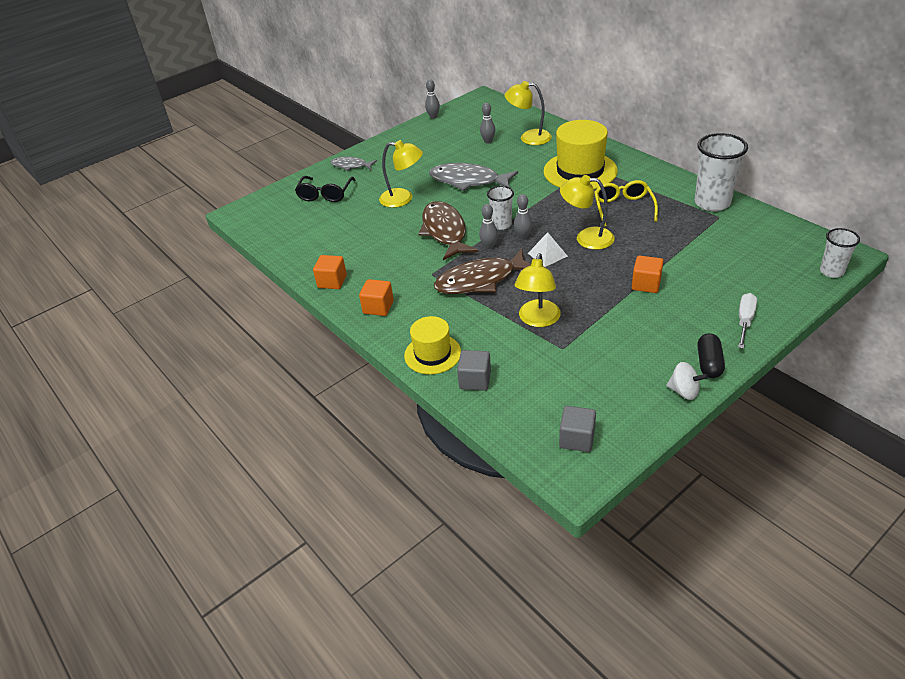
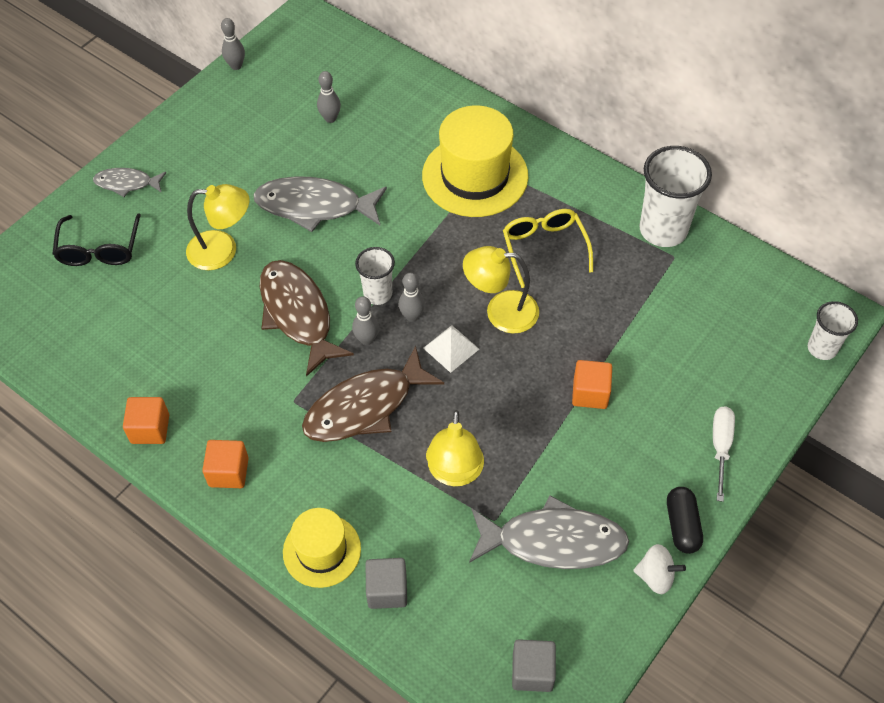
camera: 15 degrees left, 15 degrees up
yellow lamp [505,81,552,145] -> none
none -> grey fish [469,495,629,569]

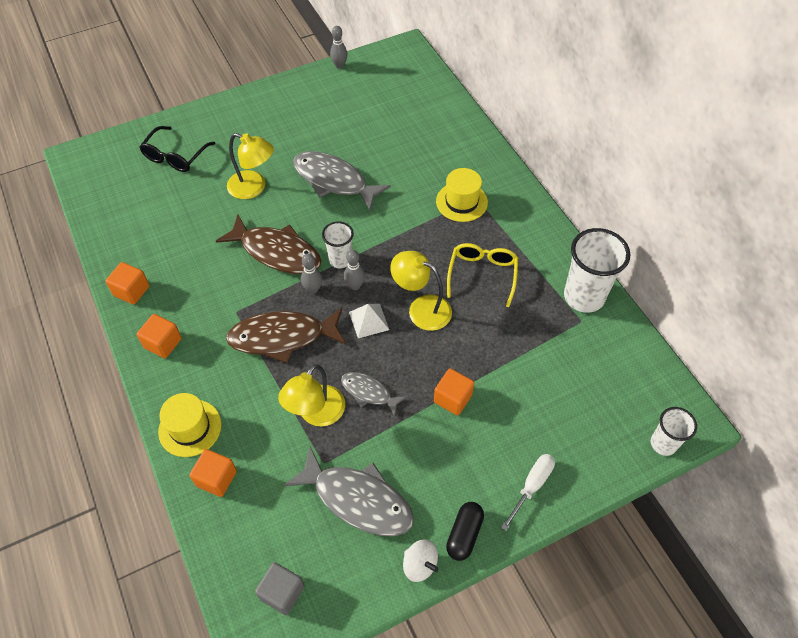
camera: 25 degrees right, 0 degrees up
grey fish [93,168,166,197] -> grey fish moved to [341,372,407,416]
brown fish [260,260,354,377] -> brown fish turned 120 degrees clockwise [216,214,321,274]
grey bowling pin [317,71,341,123] -> none
grey cube [366,558,407,609] -> orange cube [189,449,237,497]
yellow hat [422,105,528,217] -> yellow hat [436,168,488,222], size x0.60

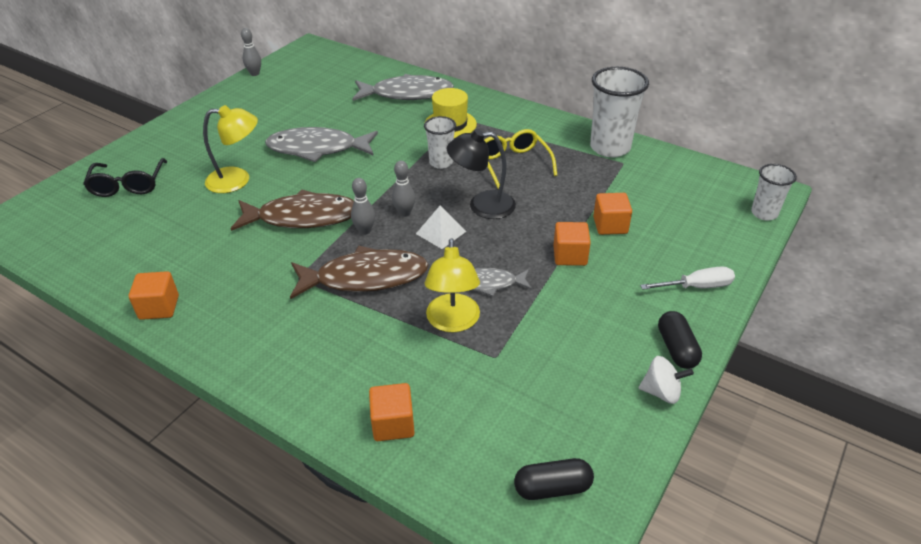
camera: 30 degrees left, 15 degrees down
orange cube [137,314,182,358] -> orange cube moved to [593,193,632,235]
yellow hat [158,393,221,457] -> none
brown fish [226,308,346,363] -> brown fish turned 150 degrees counterclockwise [290,246,428,299]
grey cube [255,562,304,615] -> black capsule [514,458,594,500]
grey fish [284,447,414,536] -> grey fish moved to [353,74,454,101]
white cup [322,221,354,268] -> white cup moved to [424,116,456,169]
yellow lamp [390,251,452,331] -> black lamp [447,129,516,219]
white screwdriver [501,454,555,531] -> white screwdriver turned 75 degrees clockwise [640,266,735,290]

